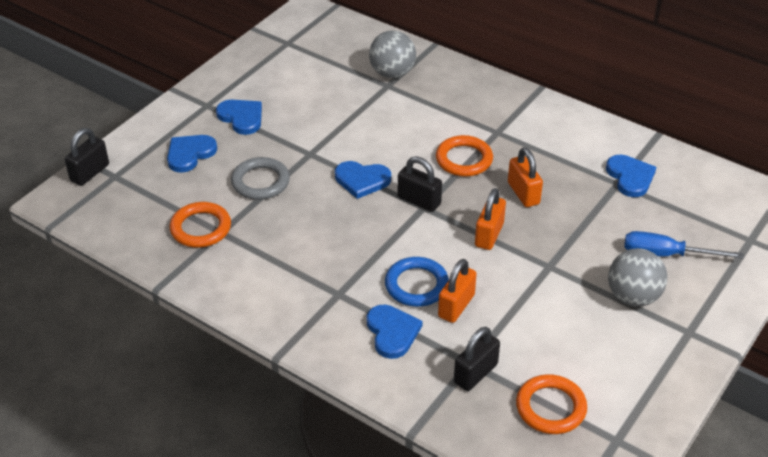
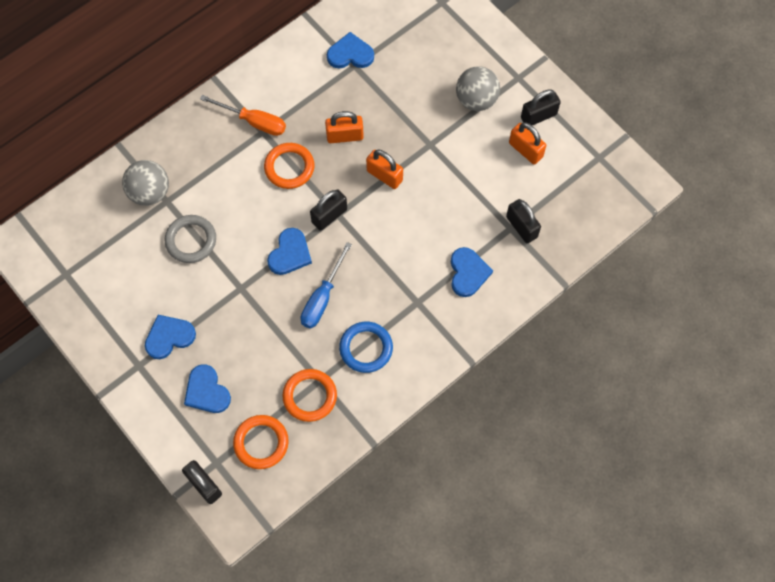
camera: 75 degrees left, 25 degrees up
grey ring [231,157,290,200] -> grey ring moved to [165,215,216,263]
blue heart [367,305,423,359] -> blue heart turned 90 degrees clockwise [451,247,493,297]
blue ring [385,257,449,307] -> blue ring moved to [339,322,393,373]
orange padlock [438,259,477,323] -> orange padlock moved to [509,122,546,164]
orange ring [516,374,587,434] -> orange ring moved to [233,415,289,469]
blue screwdriver [624,231,744,259] -> blue screwdriver moved to [301,242,352,328]
none -> orange screwdriver [200,95,286,136]
none -> black padlock [521,89,561,126]

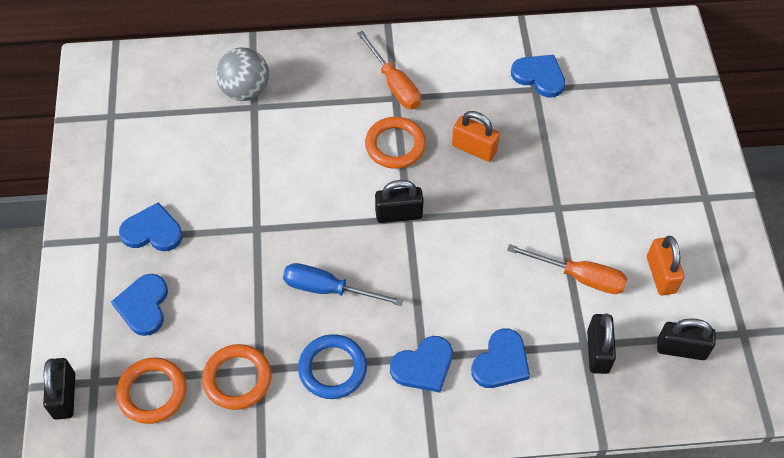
camera: 35 degrees right, 10 degrees down
grey ring [165,215,216,263] -> none
blue heart [267,228,312,275] -> blue heart moved to [390,336,453,393]
blue screwdriver [301,242,352,328] -> blue screwdriver turned 45 degrees clockwise [283,263,404,306]
orange padlock [366,149,403,189] -> none
grey ball [456,66,500,111] -> none
black padlock [521,89,561,126] -> black padlock moved to [657,318,716,360]
none -> orange screwdriver [507,244,628,294]

